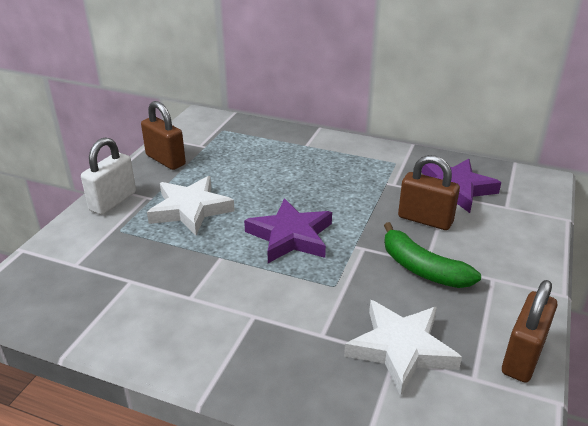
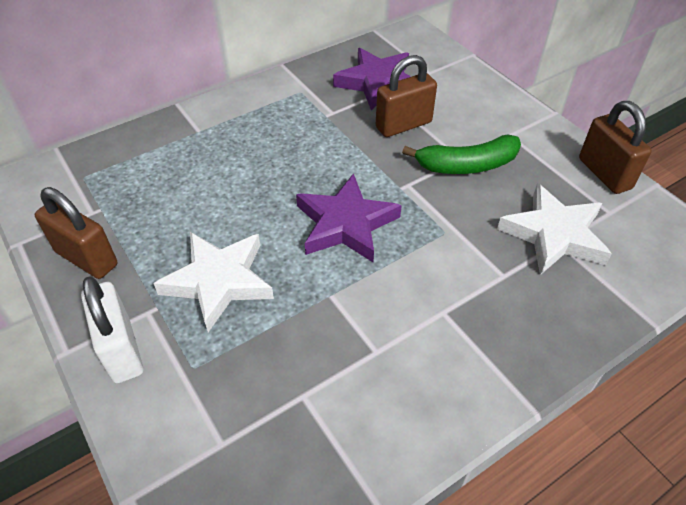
camera: 55 degrees left, 15 degrees up
brown padlock [141,101,186,170] -> brown padlock turned 45 degrees clockwise [35,187,117,279]

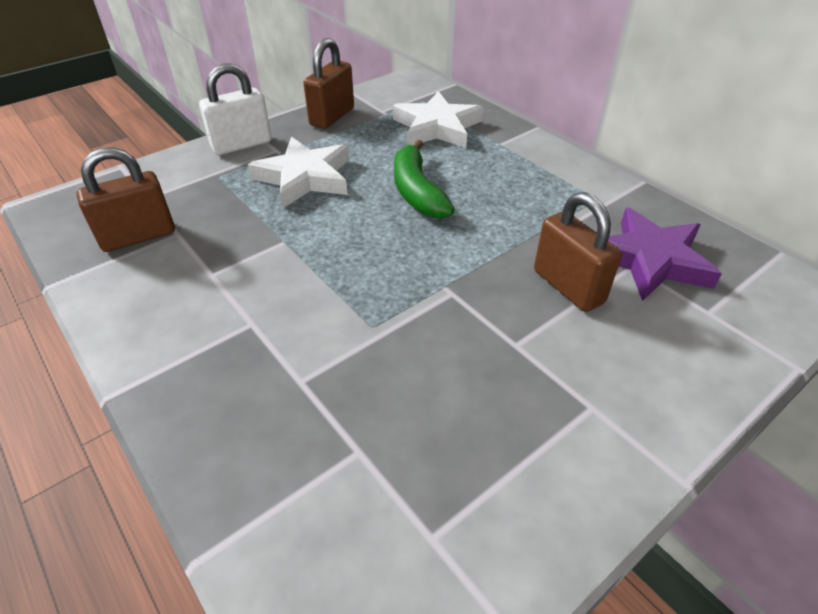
camera: 85 degrees right, 5 degrees down
purple star [296,173,402,262] -> none
green banana [402,135,521,174] -> green banana moved to [394,140,455,219]
white star [497,183,612,275] -> white star moved to [393,91,483,148]
brown padlock [579,101,652,194] -> brown padlock moved to [76,147,175,252]

